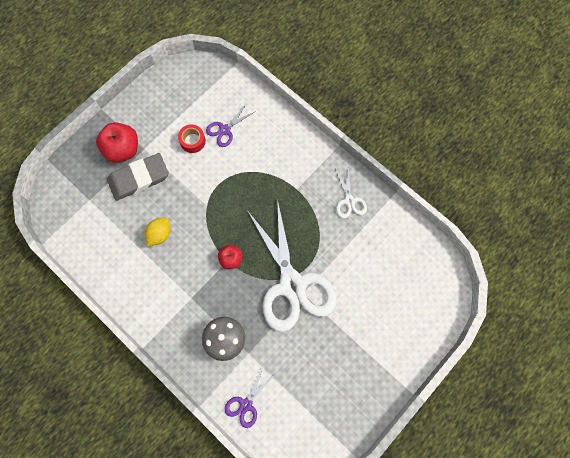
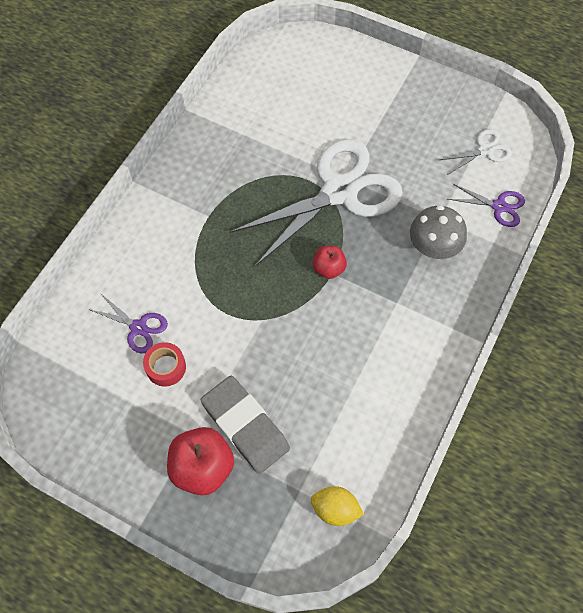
camera: 105 degrees left, 10 degrees down
yellow lemon [145,218,170,246] -> yellow lemon moved to [311,486,364,526]
white scissors [335,166,367,218] -> white scissors moved to [439,129,512,174]

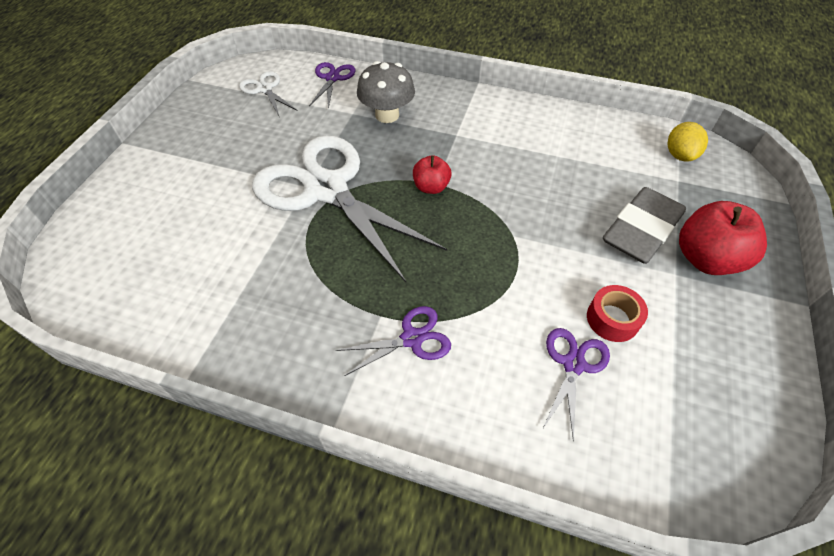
camera: 100 degrees left, 10 degrees down
none -> purple scissors [336,306,451,376]

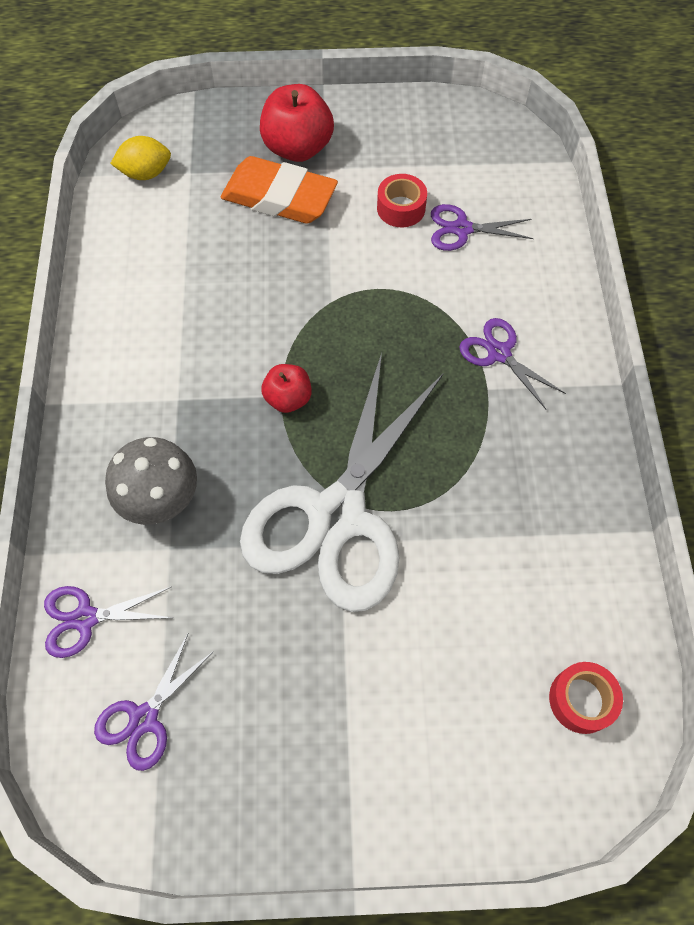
camera: 110 degrees left, 10 degrees up
white scissors [239,71,298,116] -> purple scissors [94,632,214,771]
grey eraser [603,187,686,264] -> orange eraser [221,156,338,224]
none -> red tape [549,662,623,734]

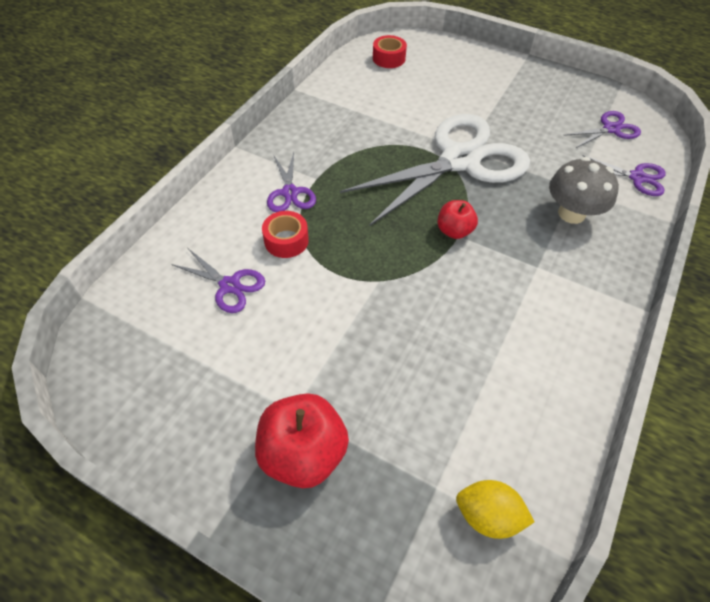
camera: 150 degrees left, 10 degrees down
orange eraser [221,156,338,224] -> none
red tape [377,174,427,227] -> red tape moved to [262,211,309,258]

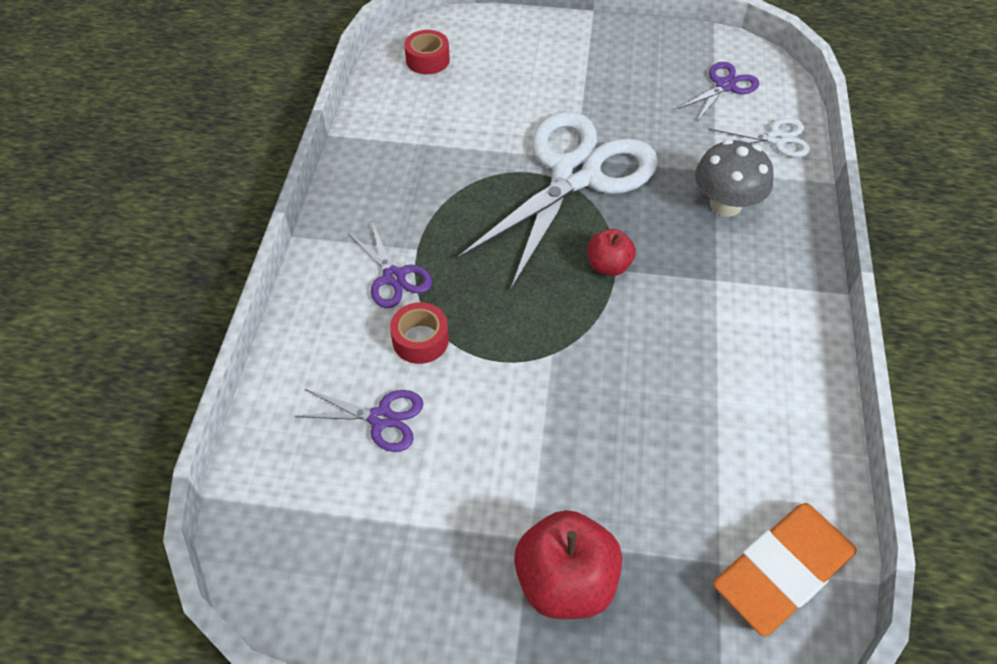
camera: 20 degrees left, 0 degrees up
yellow lemon [456,480,534,539] -> orange eraser [713,503,857,636]
purple scissors [582,155,666,196] -> white scissors [709,118,811,157]

